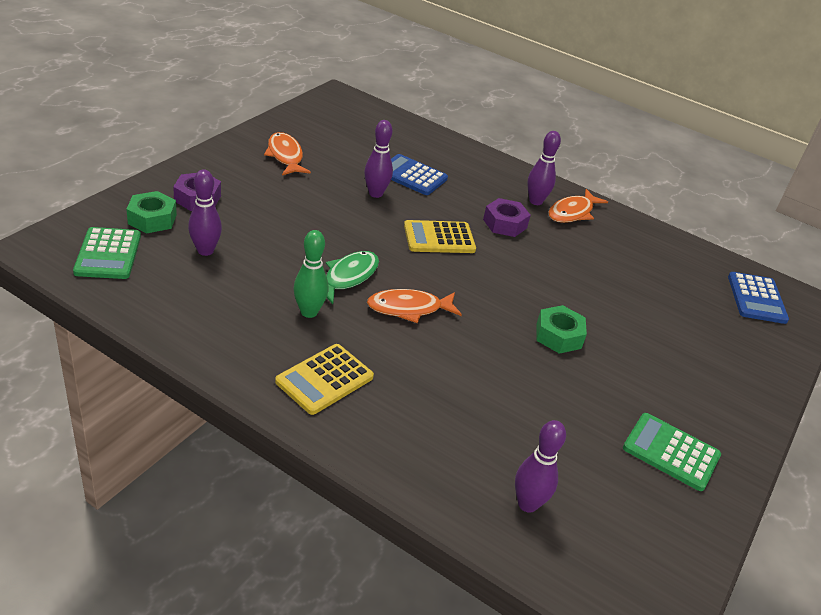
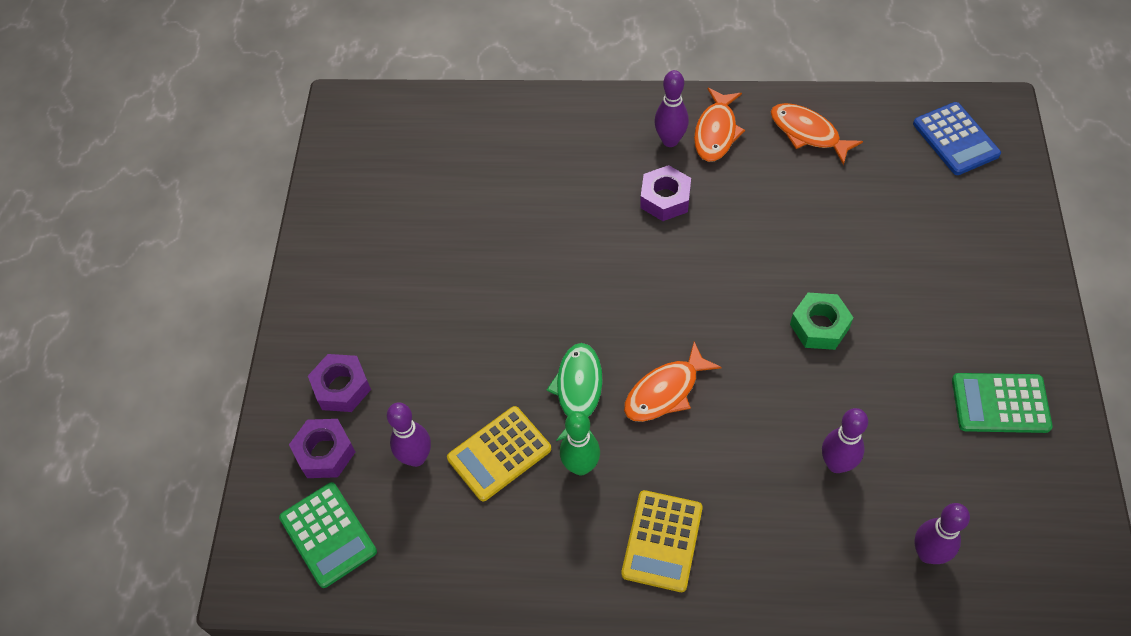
camera: 20 degrees left, 20 degrees up
green nut [126,191,177,233] -> purple nut [289,419,355,478]
orange fish [264,132,311,175] -> orange fish moved to [771,103,863,165]
purple bowling pin [364,120,393,198] -> purple bowling pin moved to [822,408,868,473]
blue calculator [391,154,448,195] -> none
yellow calculator [404,220,476,253] -> yellow calculator moved to [447,406,551,501]

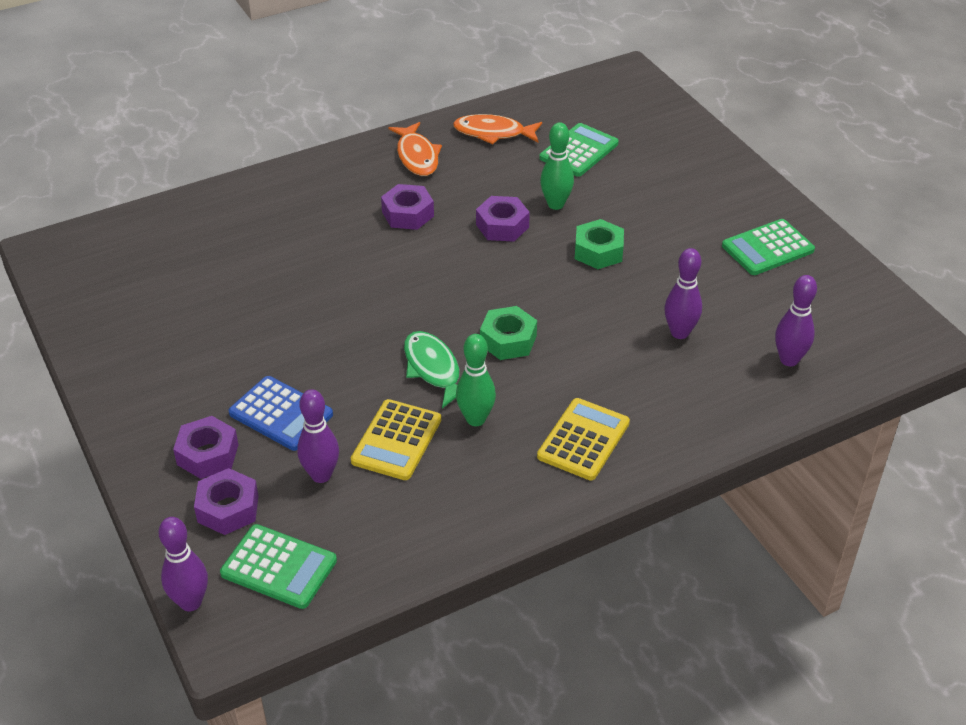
camera: 35 degrees left, 15 degrees down
yellow calculator [621,490,703,592] -> yellow calculator turned 135 degrees counterclockwise [537,398,630,480]
orange fish [624,342,722,422] -> green nut [480,306,537,360]
purple bowling pin [654,70,689,147] -> purple bowling pin moved to [158,517,208,611]
blue calculator [913,102,1001,175] -> blue calculator moved to [228,376,333,451]
none -> purple nut [476,196,530,242]
none -> green calculator [539,123,619,177]
none -> green bowling pin [540,122,574,210]

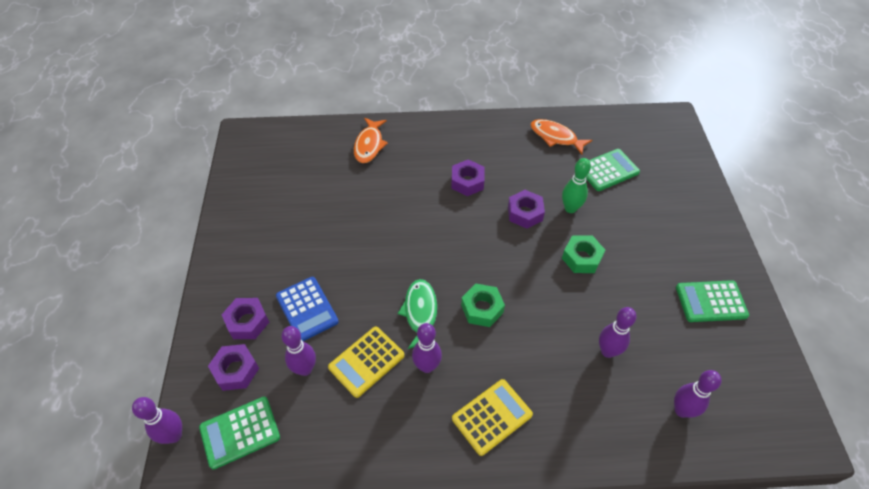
camera: 25 degrees right, 10 degrees up
green calculator [220,524,337,609] -> green calculator turned 105 degrees clockwise [199,397,280,469]
orange fish [388,122,442,176] -> orange fish moved to [354,118,388,163]
green bowling pin [456,334,496,426] -> purple bowling pin [412,323,442,373]

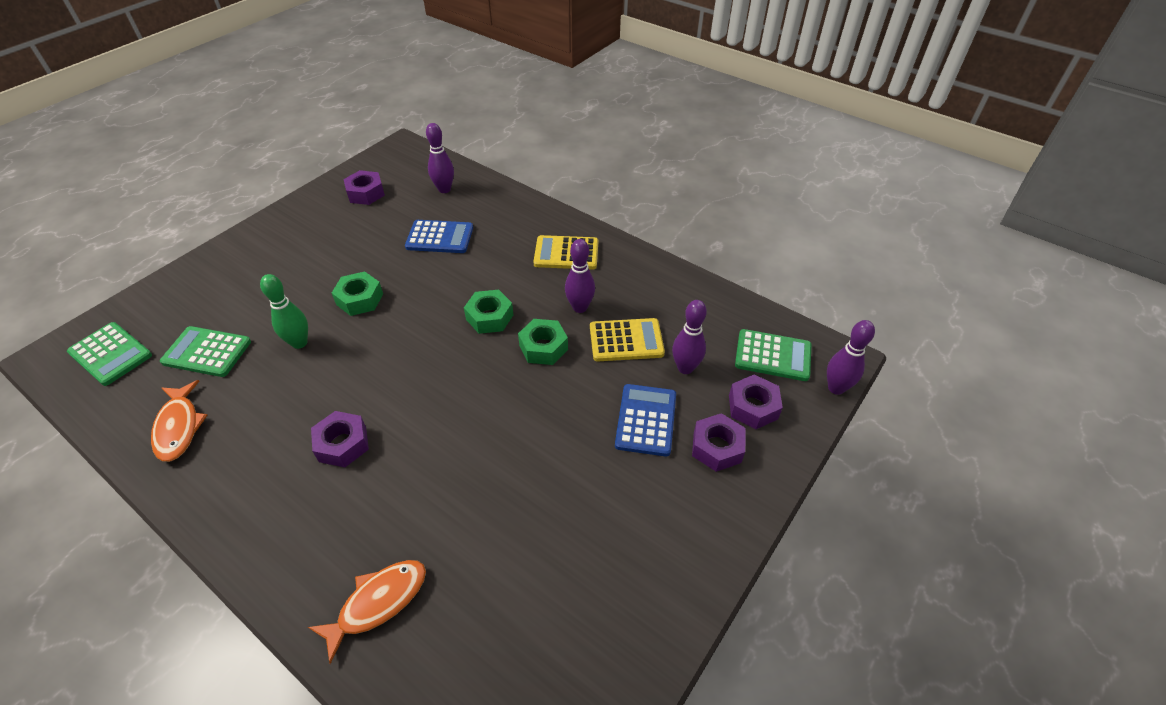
camera: 140 degrees left, 5 degrees down
green fish [398,279,437,349] -> green nut [518,319,568,365]
purple nut [508,190,545,229] -> purple nut moved to [344,170,385,205]
purple bowling pin [599,307,636,358] -> blue calculator [405,220,473,253]
green calculator [676,280,749,322] -> green calculator moved to [67,322,152,386]

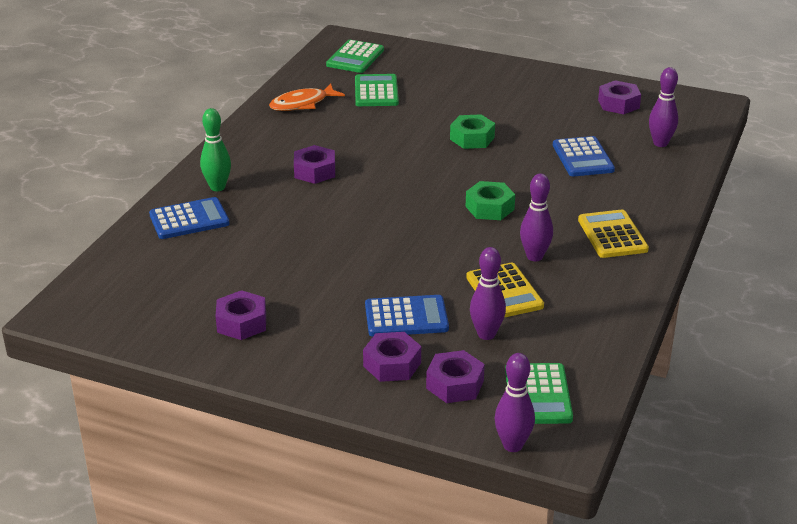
camera: 75 degrees right, 15 degrees down
green bowling pin [260,274,308,349] -> green bowling pin moved to [200,108,231,191]
orange fish [308,560,426,664] -> blue calculator [149,197,230,239]
green nut [518,319,568,365] -> none
none -> purple nut [216,290,266,340]

